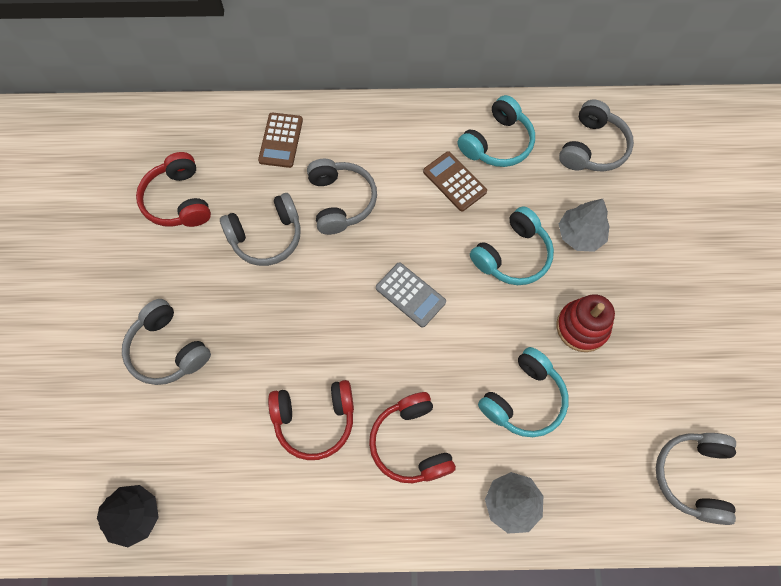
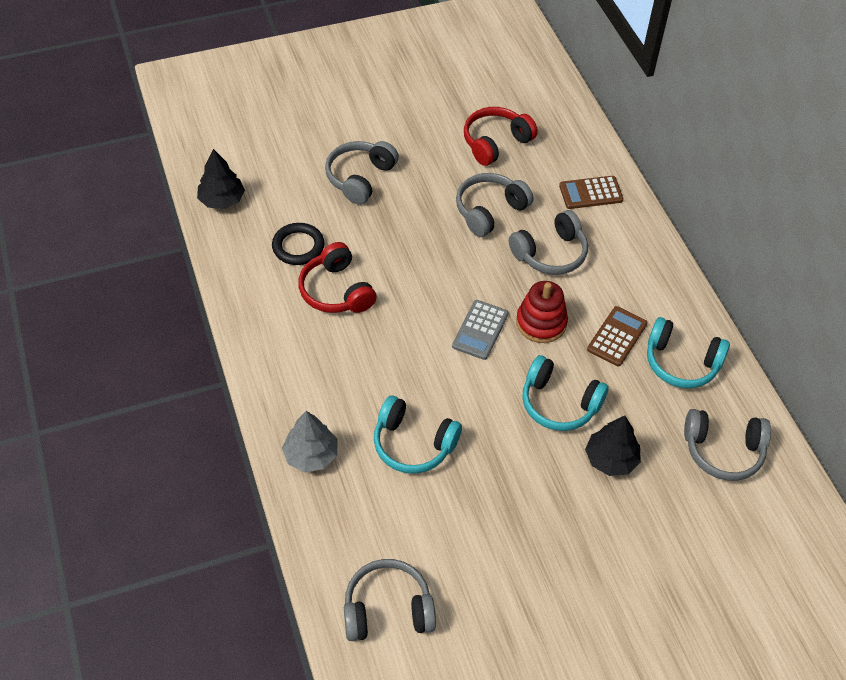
camera: 70 degrees right, 15 degrees down
grey headphones [220,193,301,266] -> grey headphones turned 90 degrees clockwise [456,173,534,237]
red headphones [369,392,456,483] -> none
red stacking toy [557,294,615,352] -> red stacking toy moved to [516,281,568,343]
grey tree [559,199,609,252] -> black tree [585,415,641,476]
none -> black ring [272,223,324,265]

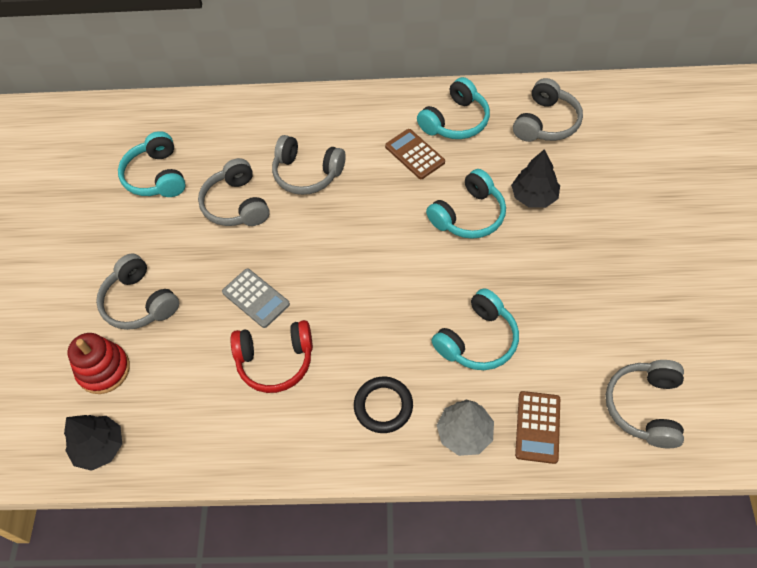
camera: 65 degrees left, 5 degrees up
black ring [272,223,324,265] -> black ring moved to [354,377,413,433]
grey calculator [452,300,509,360] -> grey calculator moved to [222,268,290,328]
red headphones [464,107,538,166] -> turquoise headphones [118,131,186,197]
grey headphones [509,210,588,275] -> grey headphones turned 120 degrees clockwise [272,135,346,195]
red stacking toy [516,281,568,343] -> red stacking toy moved to [67,333,130,394]
brown calculator [559,176,623,209] -> brown calculator moved to [515,391,560,464]

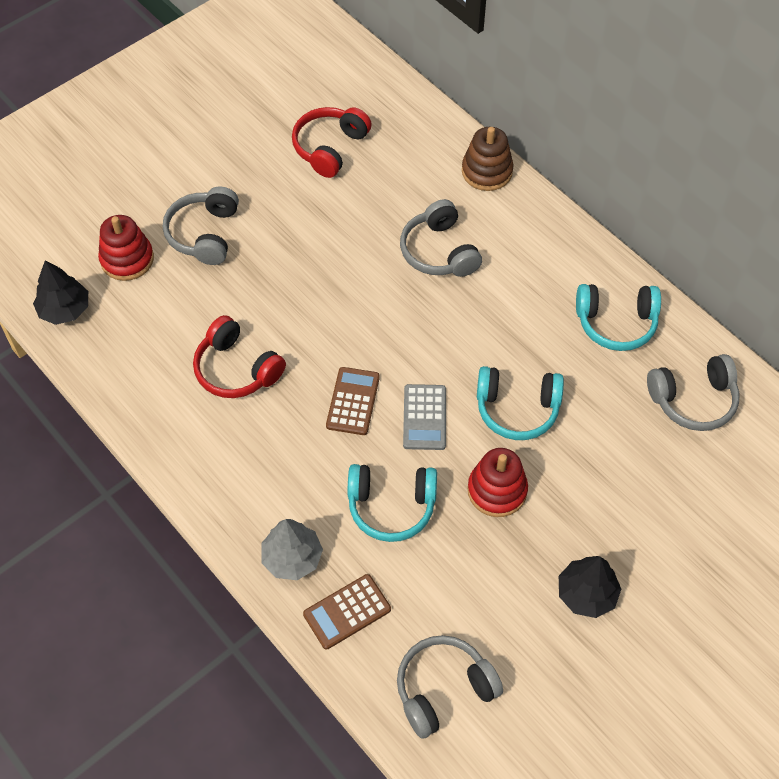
camera: 45 degrees right, 0 degrees up
turquoise headphones [118,131,186,197] -> red headphones [292,107,372,178]
grey headphones [198,158,270,226] -> none
grey calculator [222,268,290,328] -> grey calculator moved to [403,384,446,450]
black ring [354,377,413,433] -> none
brown calculator [385,129,445,179] -> brown calculator moved to [326,367,380,435]
black tree [511,149,560,208] -> black tree moved to [559,556,621,618]
none -> brown stacking toy [462,127,513,191]
none -> red stacking toy [467,448,528,517]

